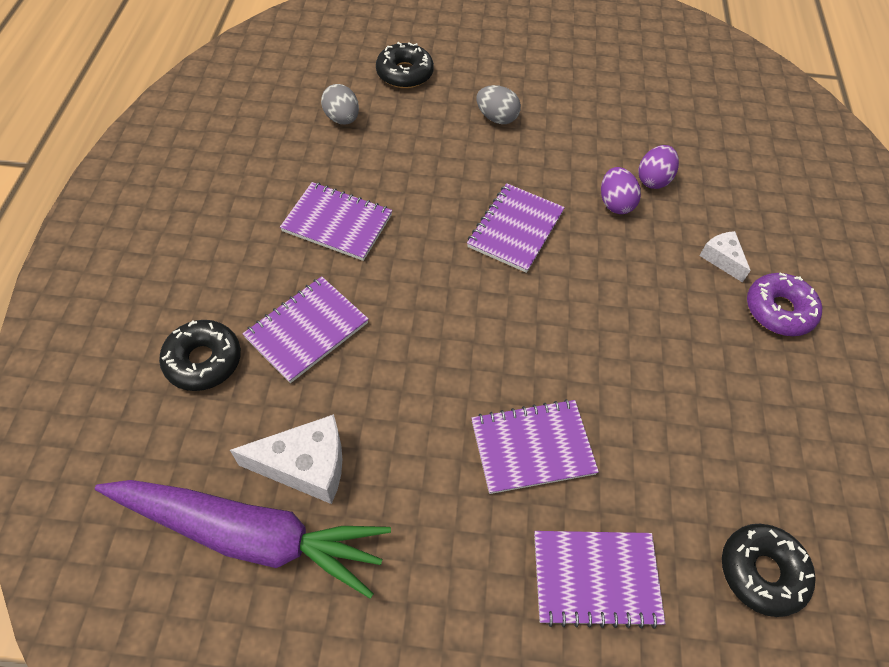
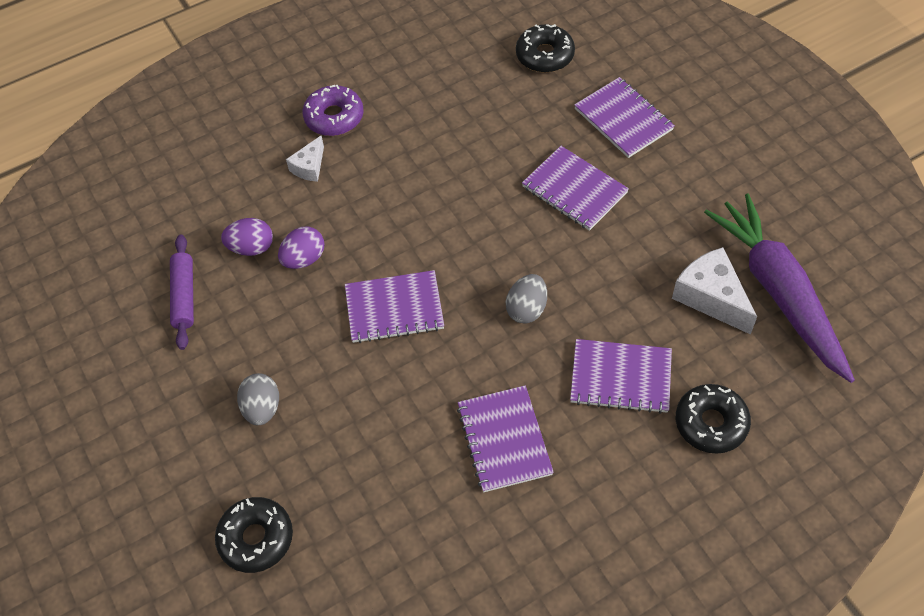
camera: 120 degrees left, 0 degrees up
grey egg [321,84,359,124] -> grey egg moved to [506,274,547,324]
none -> purple rolling pin [170,235,194,350]

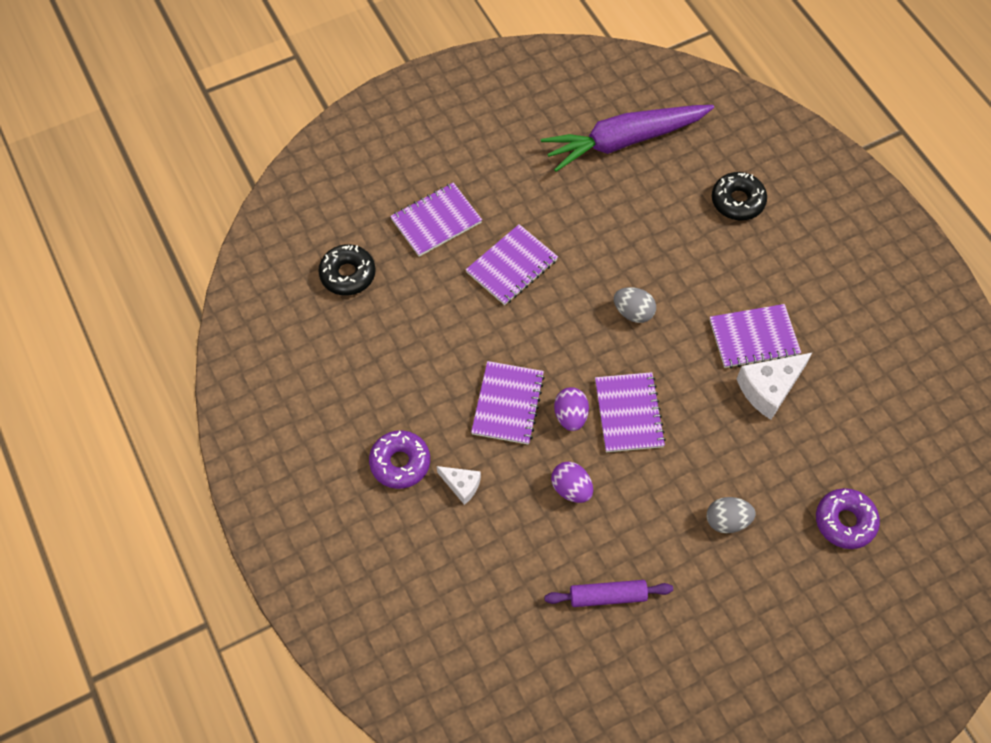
camera: 90 degrees left, 5 degrees up
black donut [215,497,293,573] -> purple donut [816,488,880,549]
purple egg [221,218,273,256] -> purple egg moved to [554,387,589,431]
purple notebook [570,339,672,414] -> purple notebook moved to [471,361,545,445]
white cheese [672,247,757,335] -> white cheese moved to [737,353,812,420]

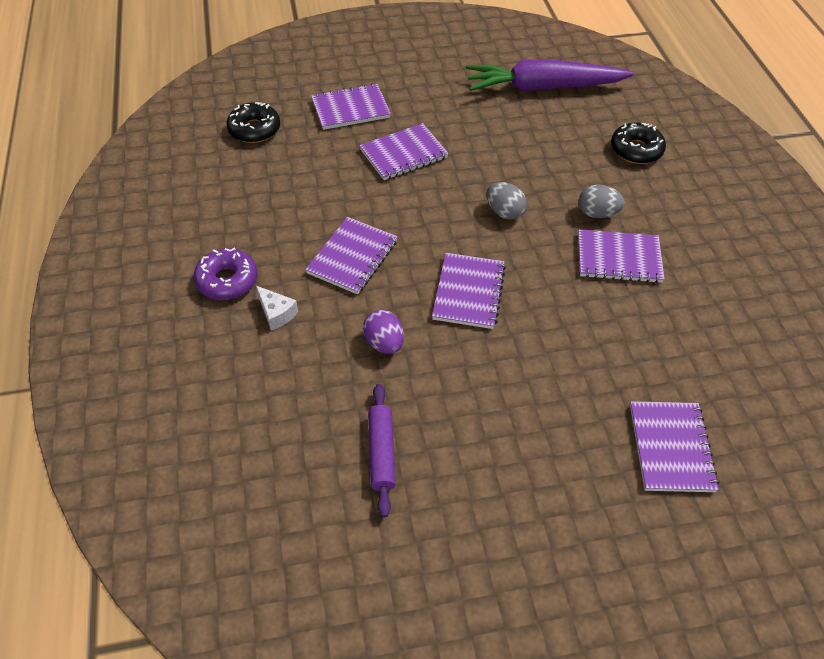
camera: 15 degrees right, 10 degrees down
purple rolling pin [544,580,673,607] -> purple rolling pin turned 75 degrees clockwise [368,384,396,517]
purple egg [554,387,589,431] -> none
grey egg [707,497,755,533] -> grey egg moved to [579,184,624,218]
white cheese [737,353,812,420] -> none
purple donut [816,488,880,549] -> purple notebook [630,401,719,492]

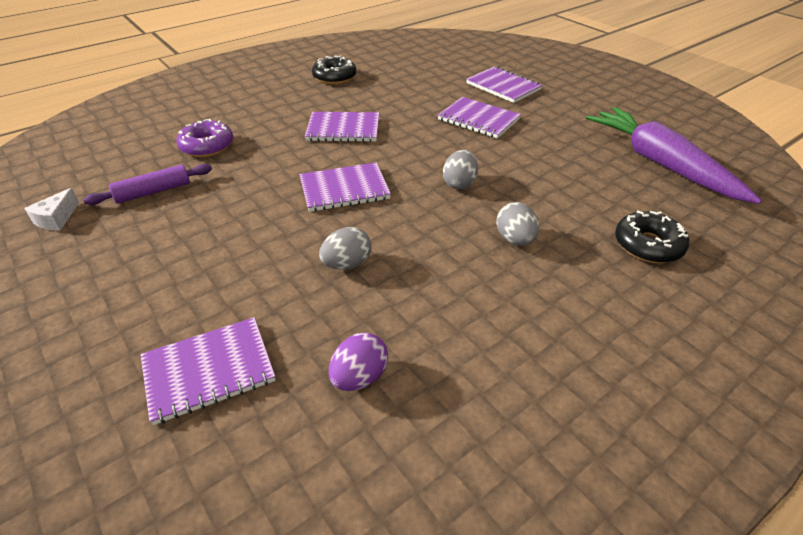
camera: 65 degrees right, 10 degrees down
purple donut [194,248,257,300] -> purple donut moved to [176,119,233,157]
black donut [227,102,280,143] -> black donut moved to [312,56,356,84]
white cheese [256,286,298,331] -> white cheese moved to [24,188,79,231]
purple egg [363,310,404,354] -> purple egg moved to [329,332,388,391]
purple notebook [578,229,665,283] -> none
none -> grey egg [319,227,372,270]

